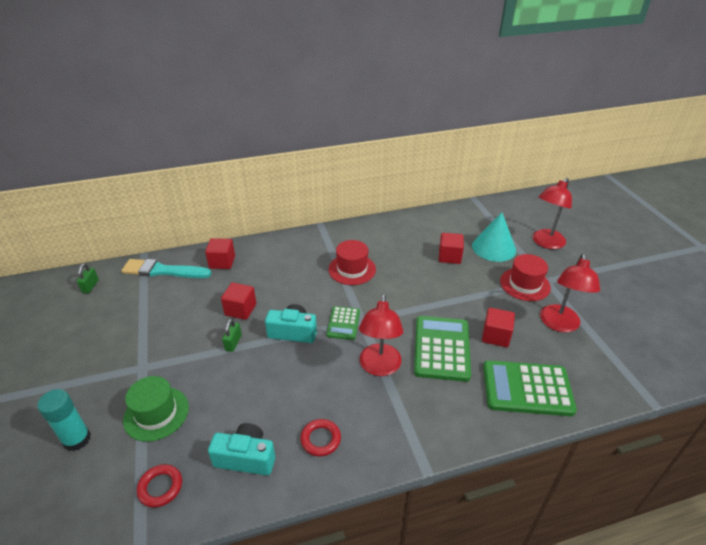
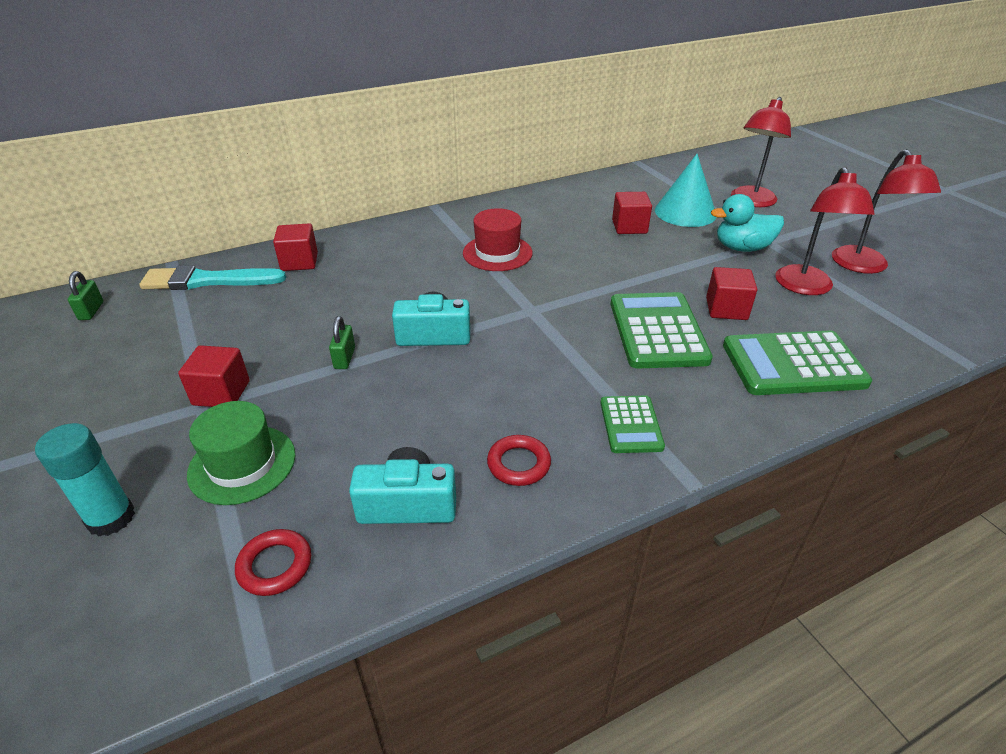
camera: 10 degrees left, 0 degrees up
red cube [221,282,256,320] -> red cube moved to [178,345,250,407]
green calculator [327,306,360,340] -> green calculator moved to [600,396,665,453]
red lamp [359,294,403,376] -> red lamp moved to [832,149,941,274]
red hat [500,254,551,301] -> turquoise duck [711,194,784,252]

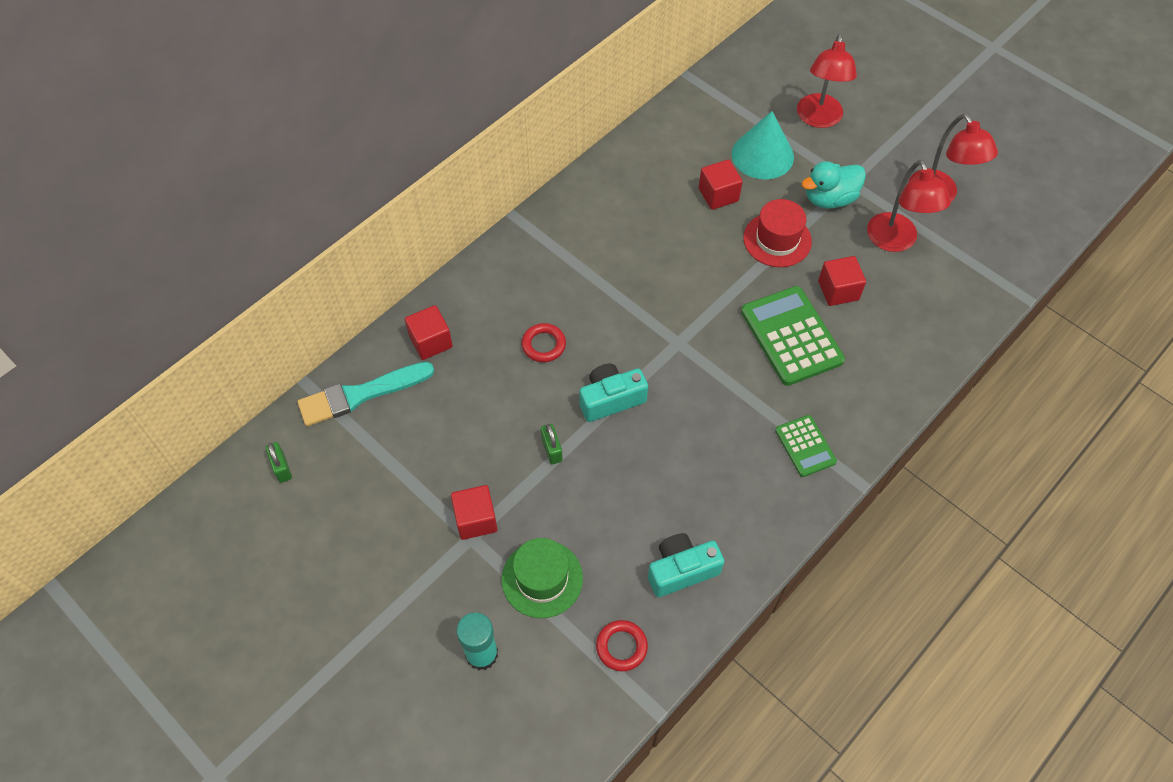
camera: 20 degrees left, 20 degrees up
red hat [463,208,533,271] -> red hat moved to [743,199,812,267]
red ring [487,435,551,486] -> red ring moved to [522,323,566,362]
green calculator [723,330,872,395] -> none

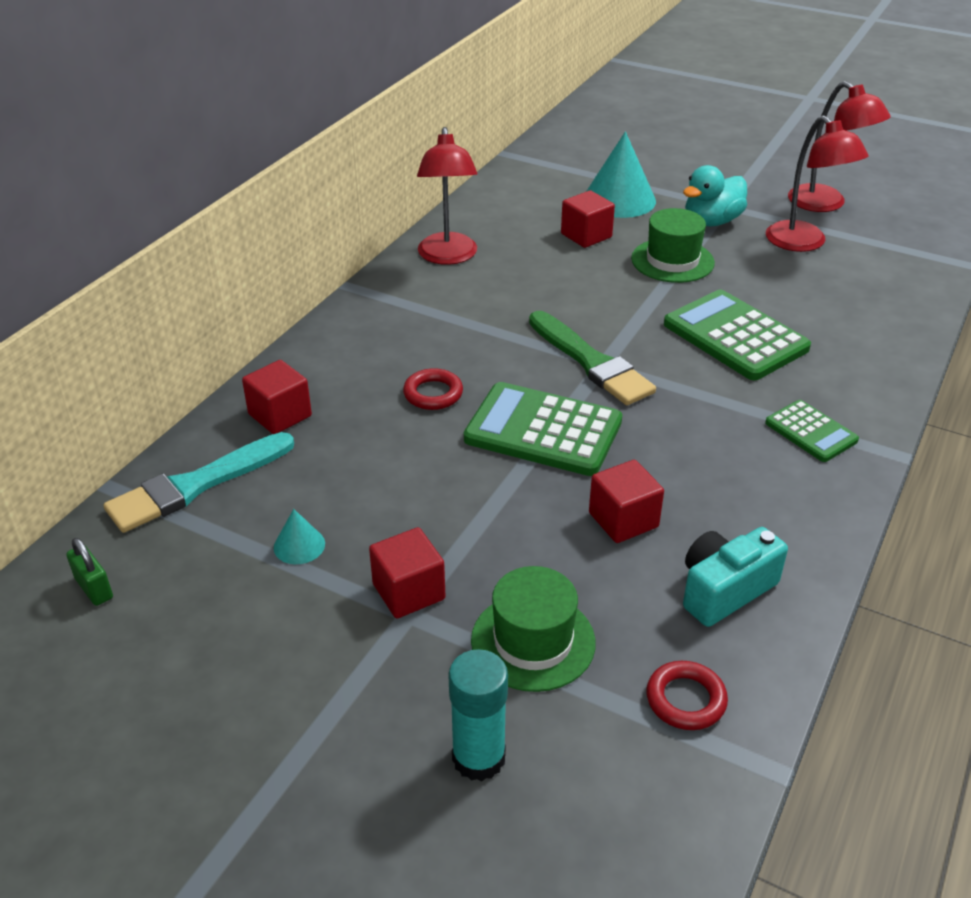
camera: 15 degrees left, 20 degrees down
green padlock [541,424,563,464] -> none
turquoise camera [579,363,648,422] -> green calculator [464,382,623,476]
red hat [743,199,812,267] -> green hat [631,208,715,283]
red lamp [797,34,857,128] -> red lamp moved to [417,127,477,265]
red cube [818,256,866,306] -> red cube moved to [589,460,664,543]
none -> turquoise cone [274,509,325,564]
none -> green brush [529,311,656,405]

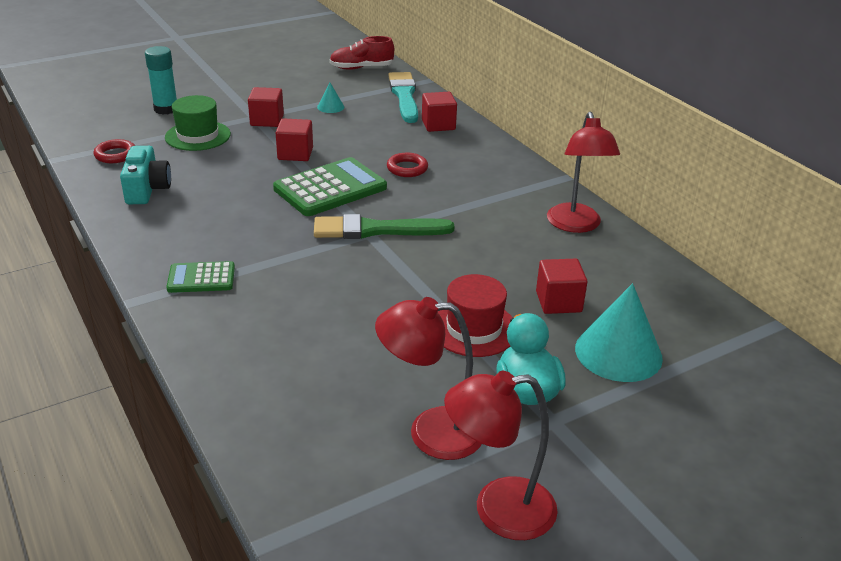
camera: 120 degrees right, 5 degrees down
green padlock [66,538,113,606] -> red shoe [329,36,394,70]
red lamp [417,127,477,265] -> red lamp turned 120 degrees counterclockwise [547,112,620,233]
red cube [589,460,664,543] -> red cube moved to [276,118,313,161]
green hat [631,208,715,283] -> red hat [438,274,513,357]
green calculator [664,290,811,380] -> none

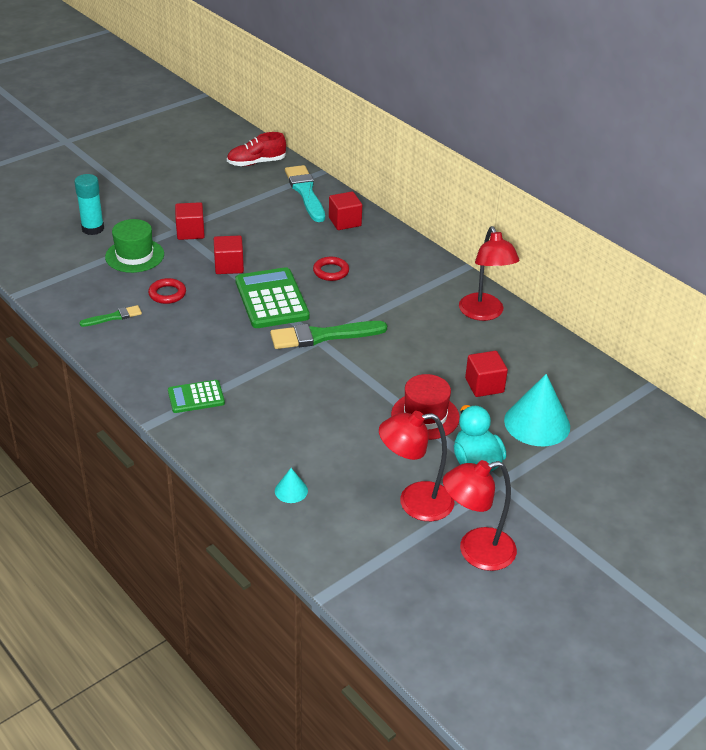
camera: 10 degrees left, 5 degrees up
red ring [94,139,135,163] -> red ring moved to [148,278,186,304]
turquoise camera [120,146,171,204] -> green brush [79,305,142,327]
green calculator [273,157,387,216] -> green calculator turned 60 degrees counterclockwise [235,267,310,328]
turquoise cone [317,83,344,113] -> turquoise cone moved to [275,468,308,503]

